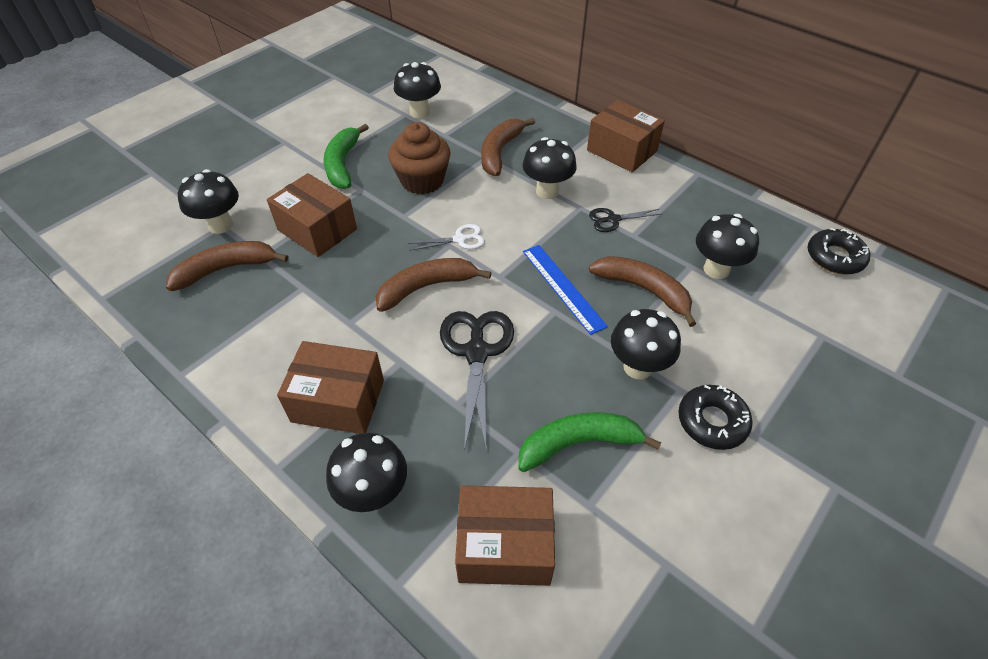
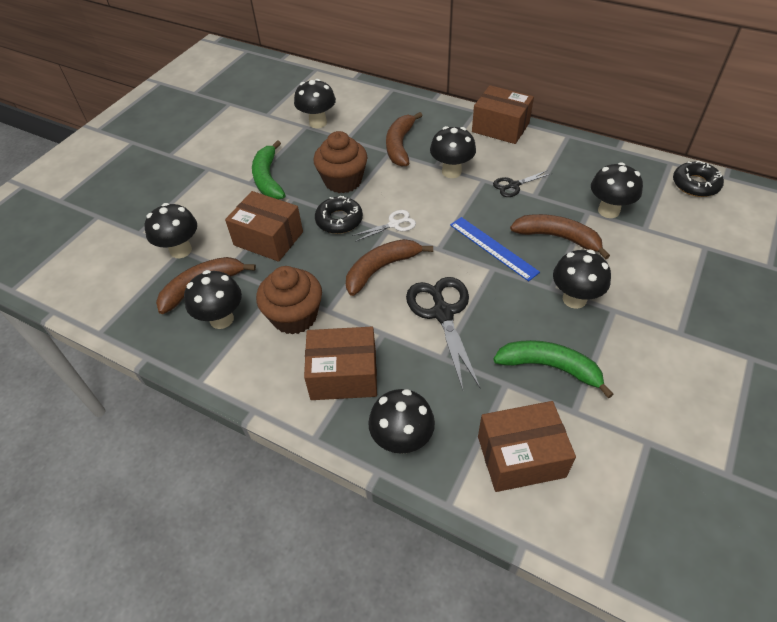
camera: 10 degrees left, 0 degrees up
green banana [518,412,662,472] -> green banana turned 45 degrees clockwise [493,340,614,399]
black donut [678,385,753,450] -> black donut moved to [315,195,363,234]
none -> black mushroom [184,270,242,329]
none -> brown cupcake [256,266,322,335]

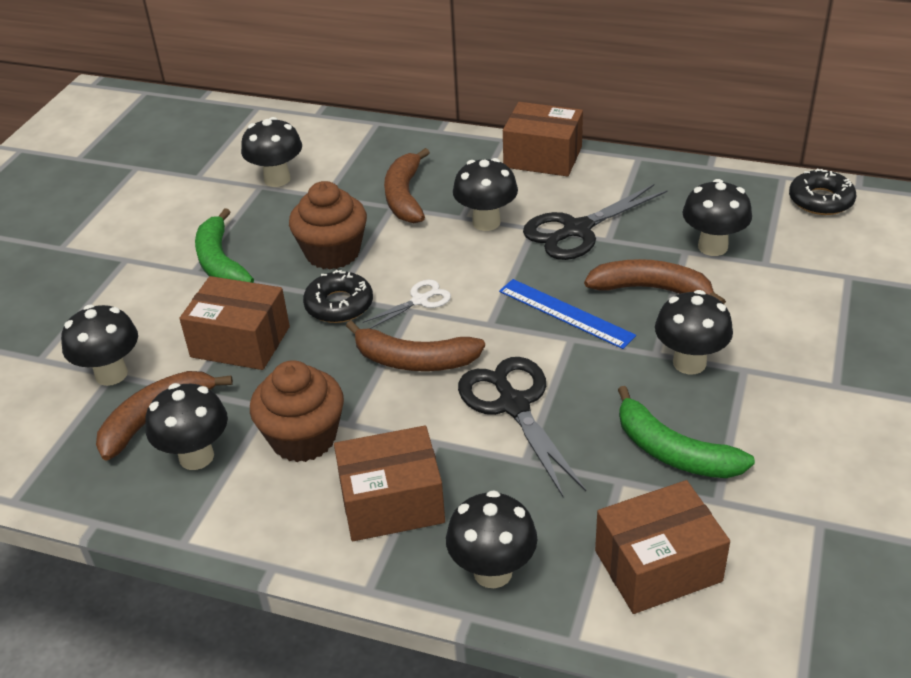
camera: 10 degrees left, 10 degrees down
brown banana [346,239,433,296] -> brown banana turned 120 degrees counterclockwise [346,321,485,371]
black scissors [493,170,551,197] -> black scissors [523,184,667,260], size x1.84
green banana [493,340,614,399] -> green banana turned 150 degrees counterclockwise [618,386,755,478]

